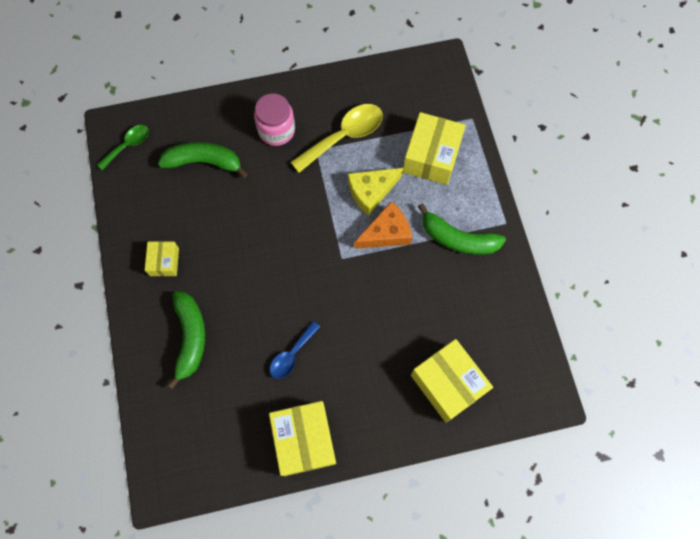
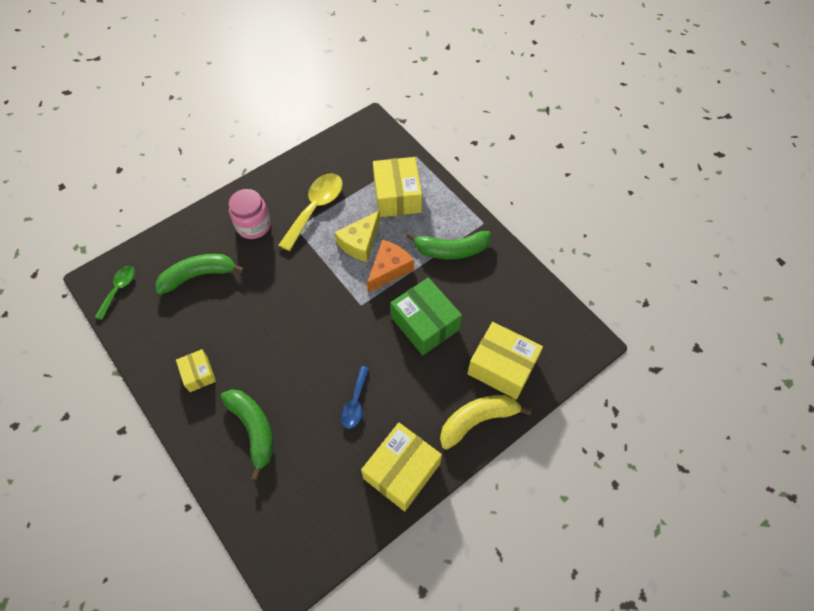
camera: 25 degrees left, 10 degrees down
yellow box [269,401,336,476] -> yellow box turned 75 degrees clockwise [361,423,442,511]
none -> green box [390,278,462,355]
none -> yellow banana [440,395,532,450]

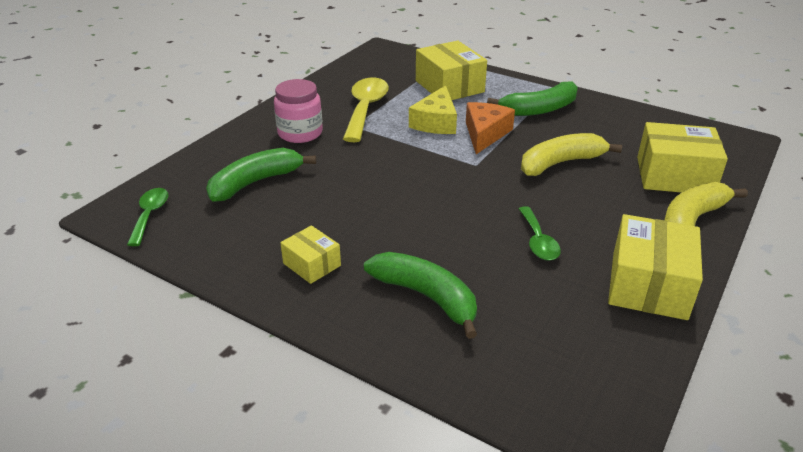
camera: 20 degrees left, 25 degrees down
blue spoon [340,366,369,429] -> green spoon [519,206,561,261]
green box [390,278,462,355] -> yellow banana [521,133,622,176]

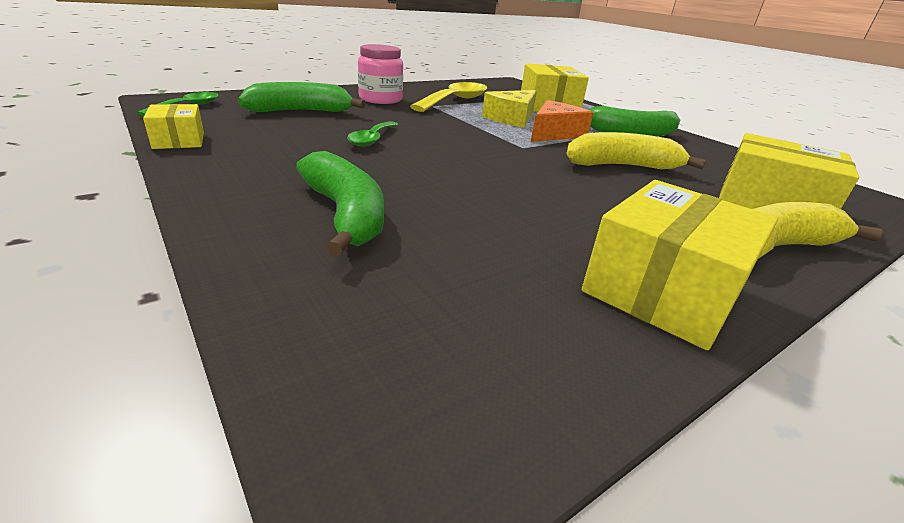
camera: 20 degrees right, 5 degrees down
yellow box [280,226,341,284] -> yellow box moved to [143,104,204,149]
green spoon [519,206,561,261] -> green spoon moved to [347,121,398,147]

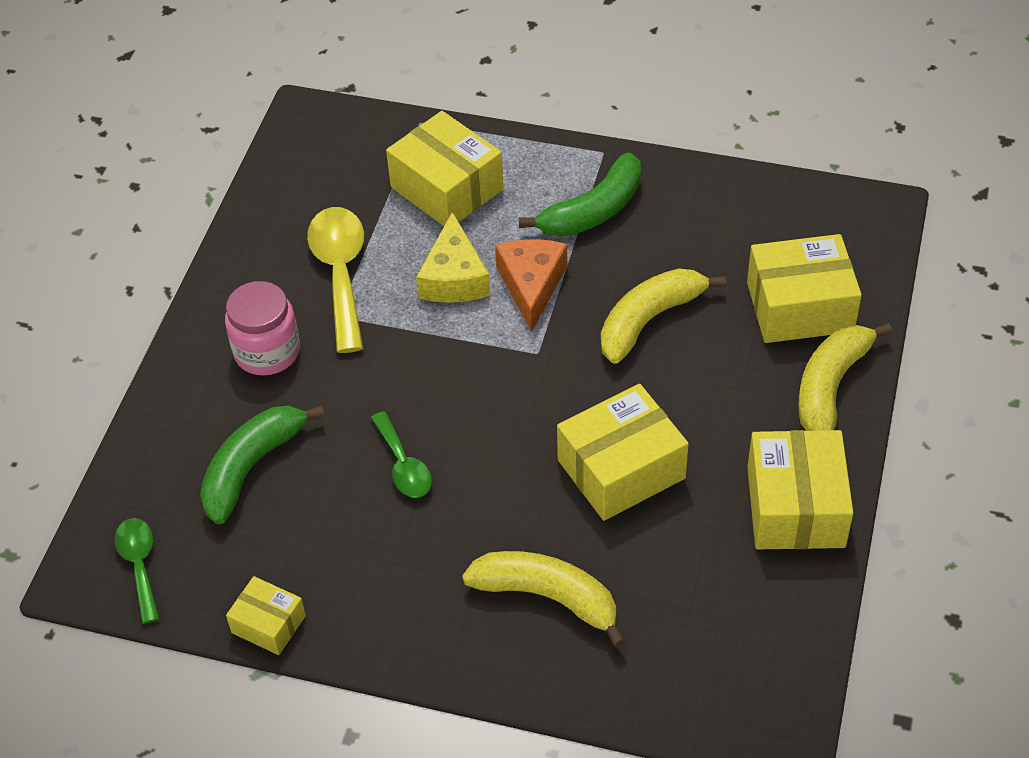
camera: 35 degrees left, 20 degrees up
green banana [296,151,384,257] -> yellow banana [462,551,626,648]
none -> yellow box [557,384,689,521]

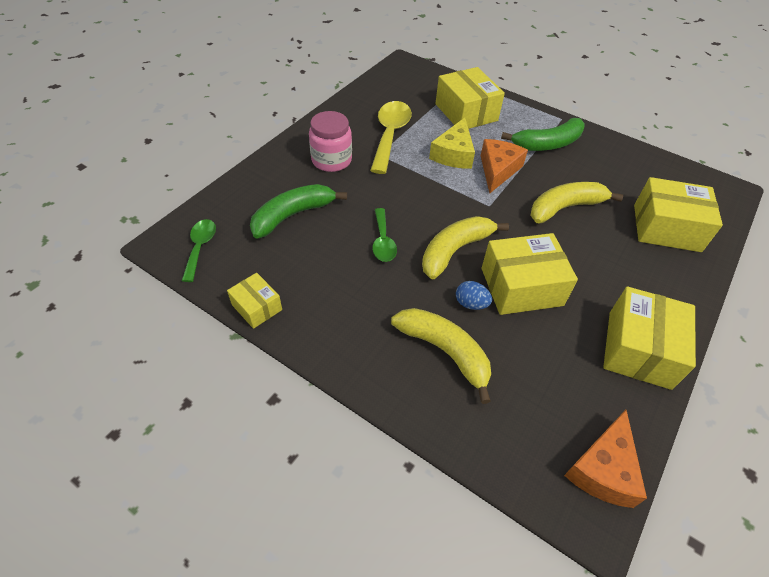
camera: 15 degrees right, 0 degrees up
yellow banana [798,323,892,431] -> yellow banana moved to [422,216,509,279]
none -> blue egg [456,281,492,310]
none -> orange cheese [564,410,647,508]

